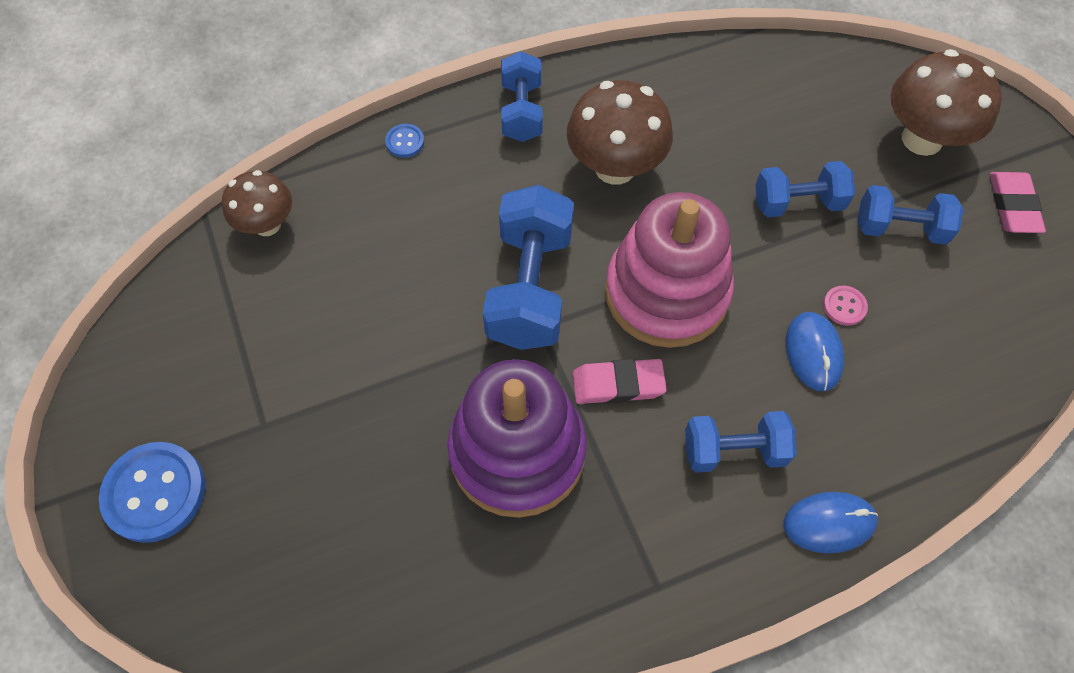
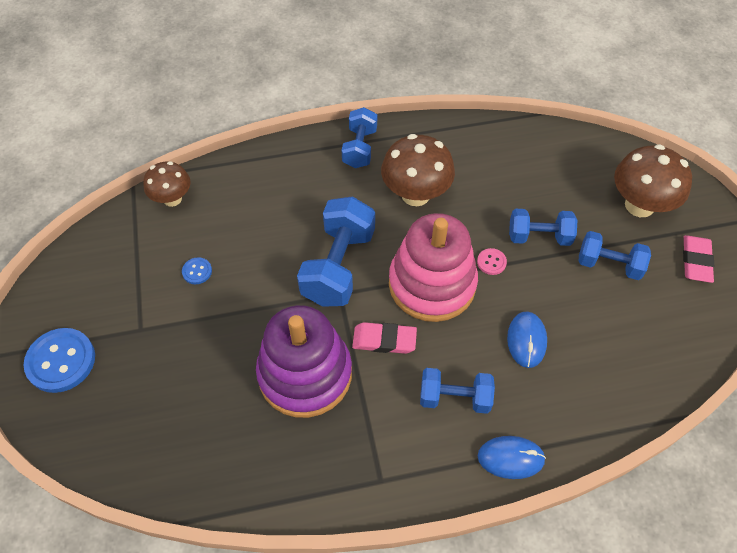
camera: 10 degrees right, 5 degrees down
blue button [385,124,424,158] -> blue button moved to [182,257,212,284]
pink button [823,286,868,326] -> pink button moved to [477,248,507,275]

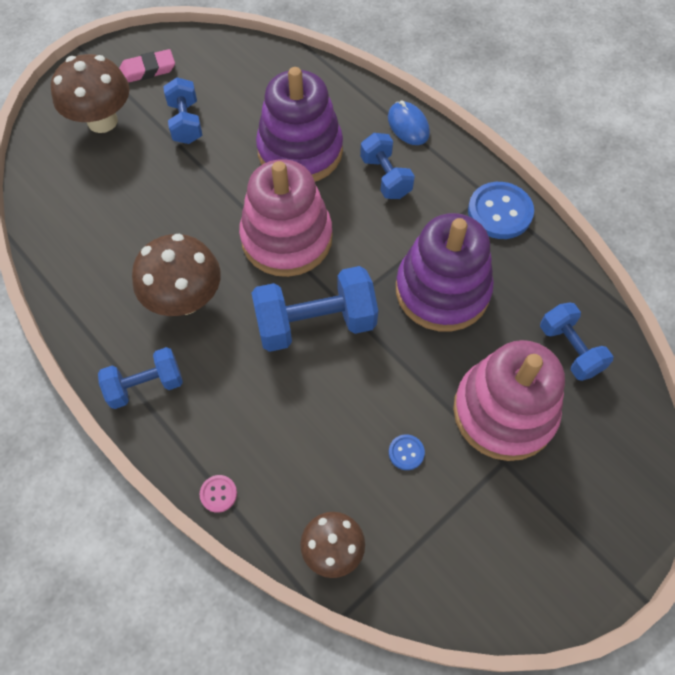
camera: 120 degrees left, 5 degrees up
blue button [24,328,95,393] -> blue button moved to [468,182,534,239]
pink eraser [352,322,417,354] -> none
pink button [477,248,507,275] -> pink button moved to [200,475,237,513]
blue mouse [507,311,547,368] -> purple stacking toy [256,67,343,182]
blue dumbbell [509,209,577,246] -> blue dumbbell moved to [540,302,614,381]
none -> pink stacking toy [453,340,565,461]

